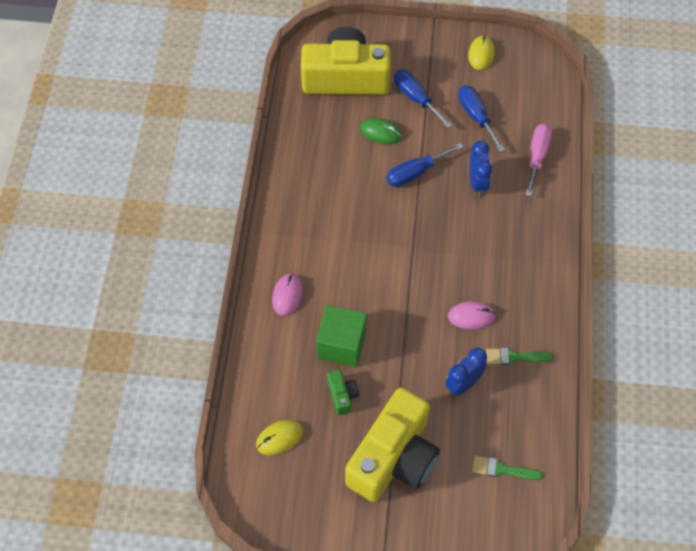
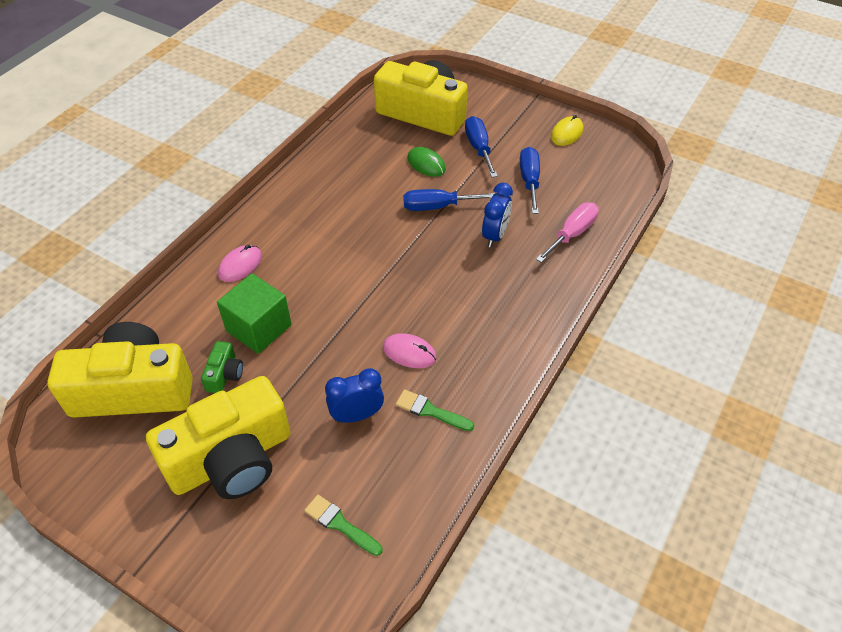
camera: 25 degrees right, 10 degrees down
yellow mouse [256,420,303,456] -> yellow camera [47,322,193,418]

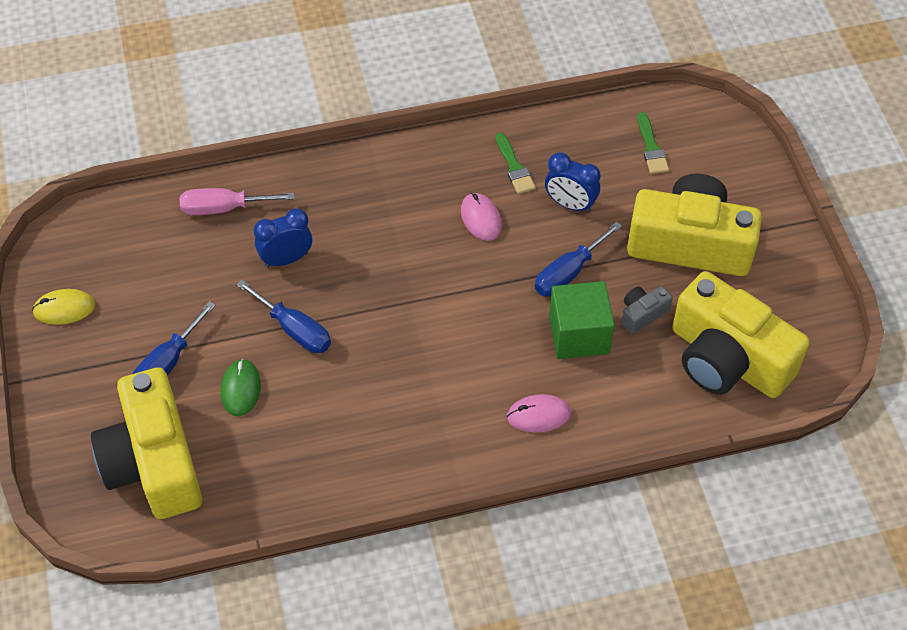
camera: 135 degrees left, 5 degrees up
green camera [201,341,243,393] -> grey camera [621,286,673,334]
blue screwdriver [520,147,540,214] -> blue screwdriver moved to [535,221,622,297]

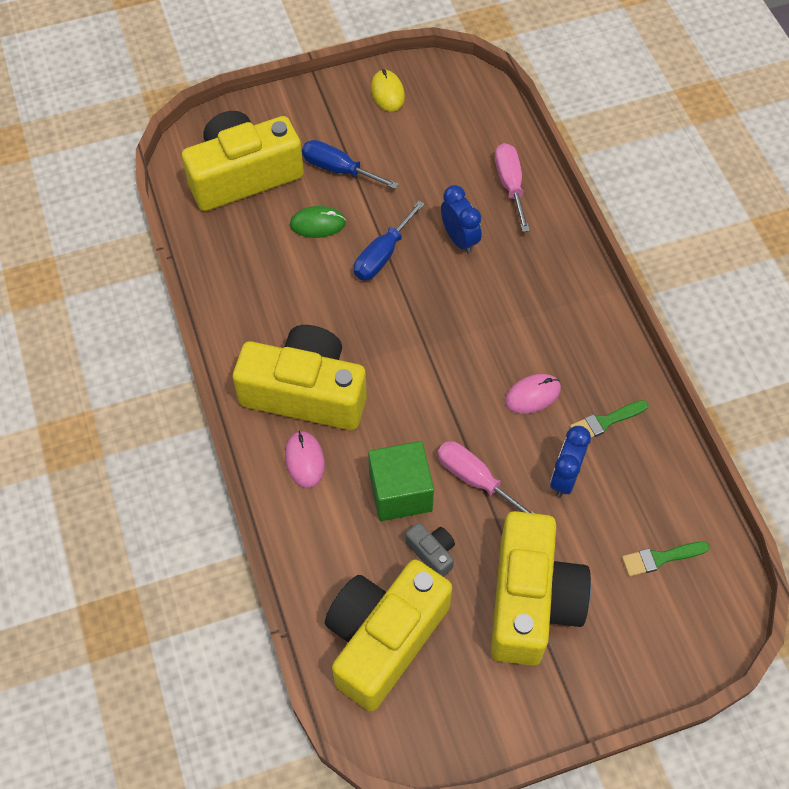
camera: 85 degrees right, 5 degrees up
blue screwdriver [535,221,622,297] -> pink screwdriver [437,441,535,514]
none -> yellow camera [233,325,367,430]

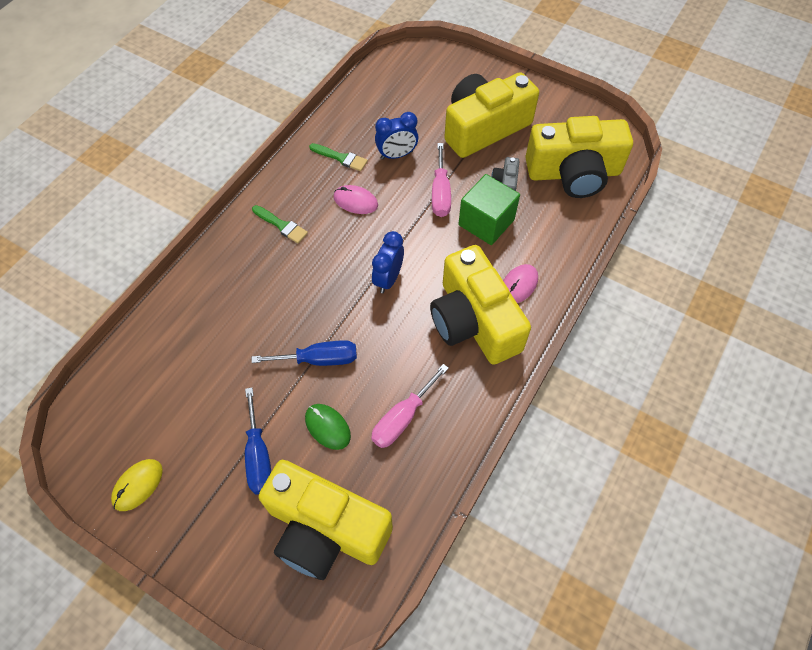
camera: 130 degrees left, 0 degrees up
blue clock [441,185,482,254] -> blue clock moved to [372,231,404,293]
pink screwdriver [495,143,530,232] -> pink screwdriver moved to [371,364,449,448]
green brush [622,541,709,577] -> green brush moved to [252,205,308,243]

